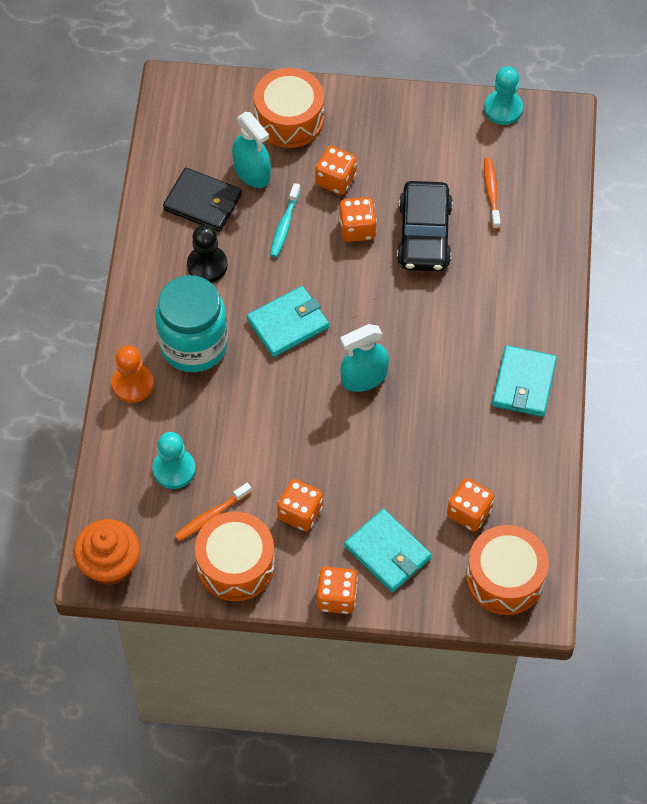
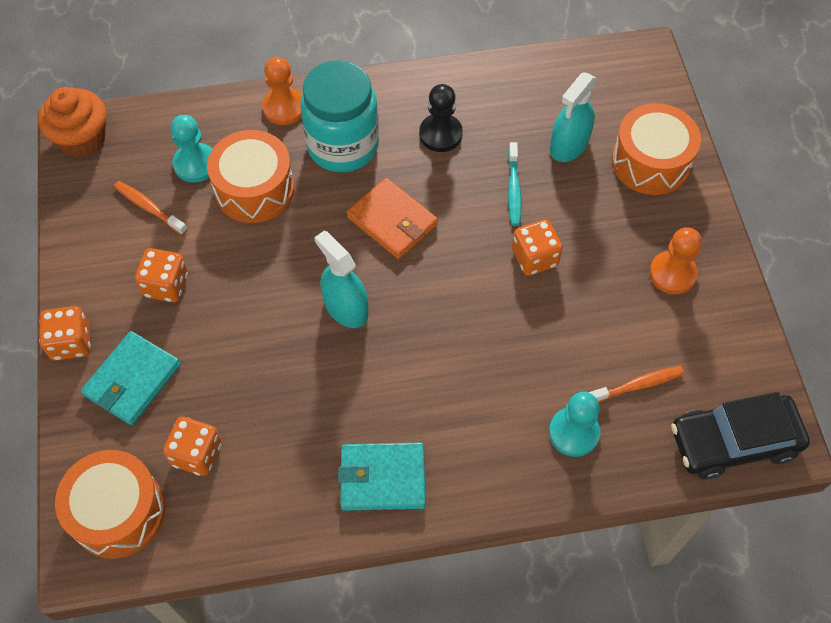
camera: 75 degrees right, 0 degrees up
black wallet [163,168,242,232] -> none
orange drum [195,511,275,601] -> orange drum moved to [207,130,295,223]
turquoise wallet [247,286,329,357] -> orange wallet [347,178,438,259]
turquoise toothbrush [270,183,301,257] -> turquoise toothbrush turned 90 degrees counterclockwise [508,142,522,226]
orange dice [315,146,357,195] -> none
black car [397,181,453,272] -> black car moved to [671,392,810,479]
turquoise pawn [484,66,523,125] -> turquoise pawn moved to [549,392,600,457]
none -> orange pawn [649,227,702,294]

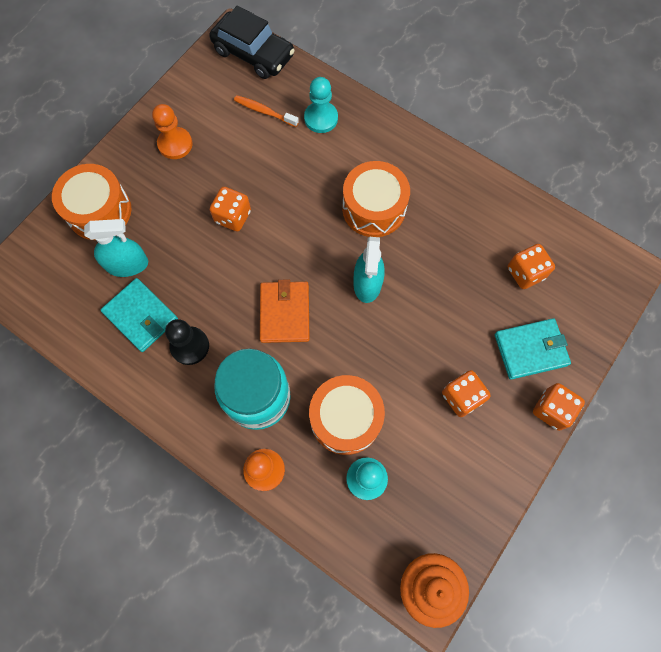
camera: 135 degrees left, 10 degrees up
orange drum [55,450,165,559] -> orange drum moved to [342,161,410,237]
orange toothbrush [114,181,188,235] -> none
turquoise wallet [338,442,426,511] -> turquoise wallet moved to [101,278,178,352]
turquoise toothbrush [508,142,522,226] -> none

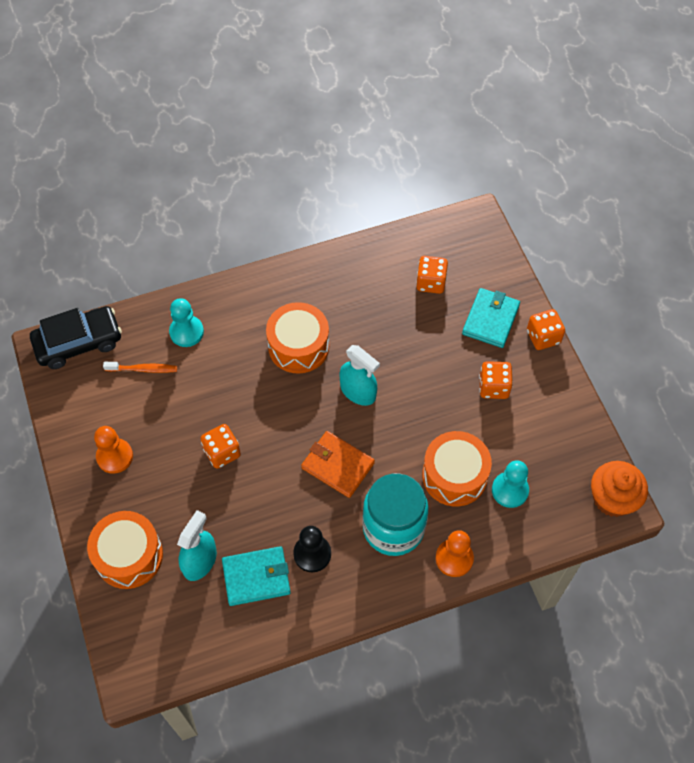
camera: 55 degrees left, 10 degrees down
orange toothbrush [234,95,299,127] -> orange toothbrush turned 150 degrees counterclockwise [103,362,177,373]

